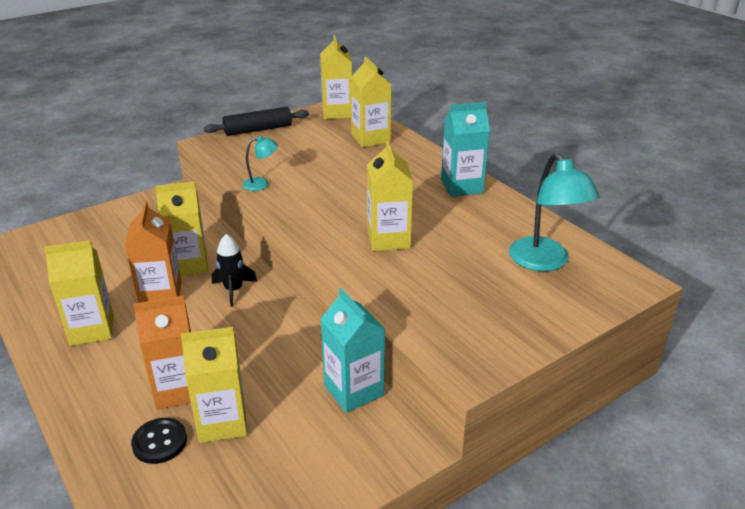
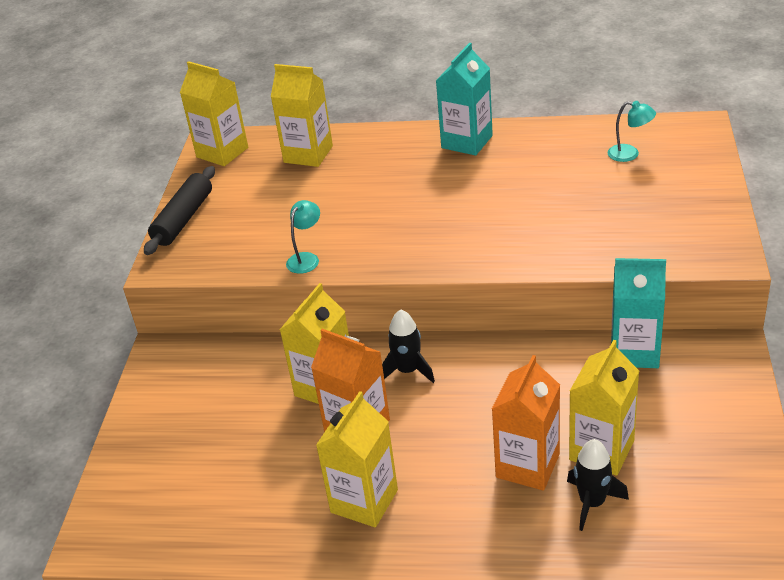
camera: 45 degrees left, 5 degrees up
black button [131,418,187,464] -> black rocket [567,439,629,531]
yellow carton [367,141,413,251] -> none
turquoise lamp [509,153,600,272] -> turquoise lamp [608,101,656,162], size x0.51

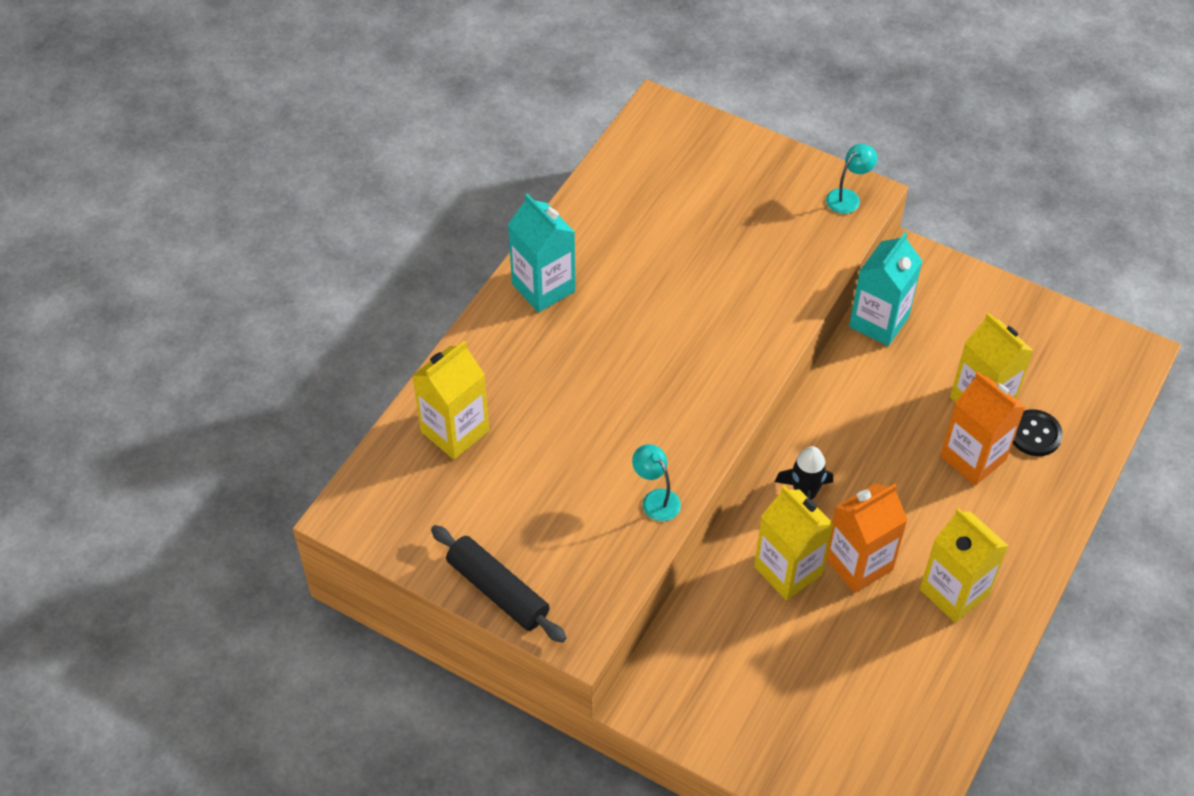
camera: 70 degrees left, 15 degrees up
yellow carton [180,61,248,166] -> none
black rocket [567,439,629,531] -> black button [1013,409,1063,456]
turquoise lamp [608,101,656,162] -> turquoise lamp moved to [826,144,877,214]

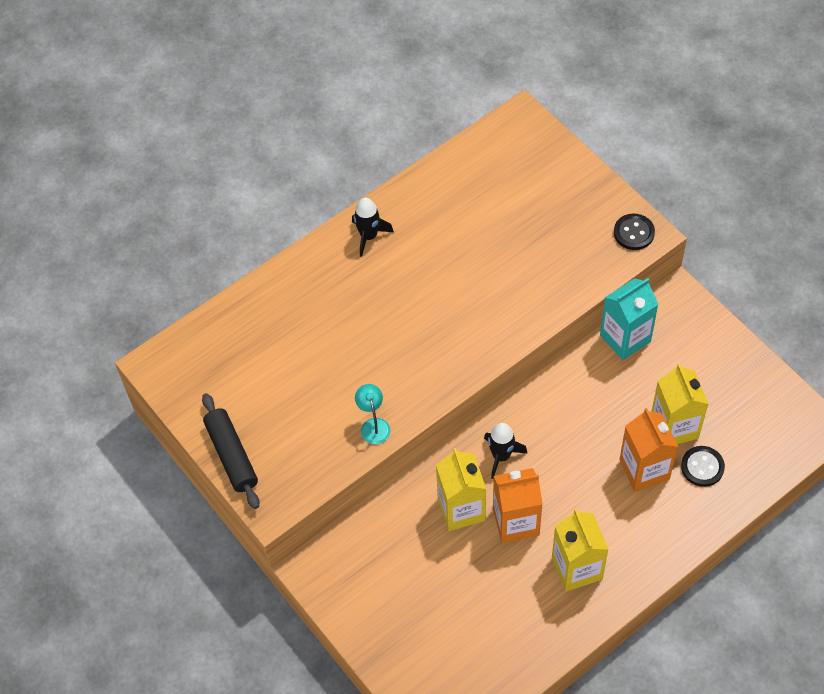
camera: 25 degrees right, 5 degrees up
yellow carton [412,341,489,460] -> none
turquoise carton [508,193,576,313] -> black rocket [352,198,394,257]
turquoise lamp [826,144,877,214] -> black button [614,214,655,250]

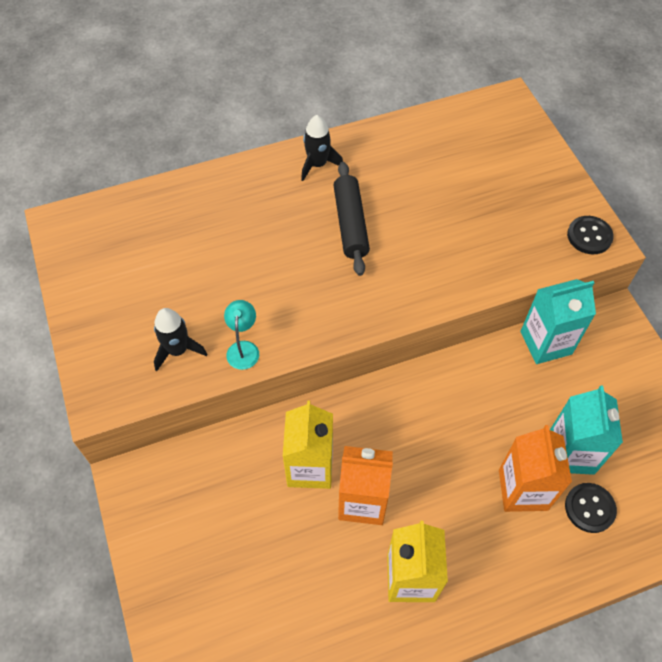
camera: 15 degrees right, 0 degrees up
black rolling pin [202,393,259,509] -> black rolling pin moved to [333,162,370,276]
black rocket [484,423,527,479] -> black rocket moved to [154,308,207,371]
yellow carton [651,364,709,444] -> turquoise carton [550,385,623,475]

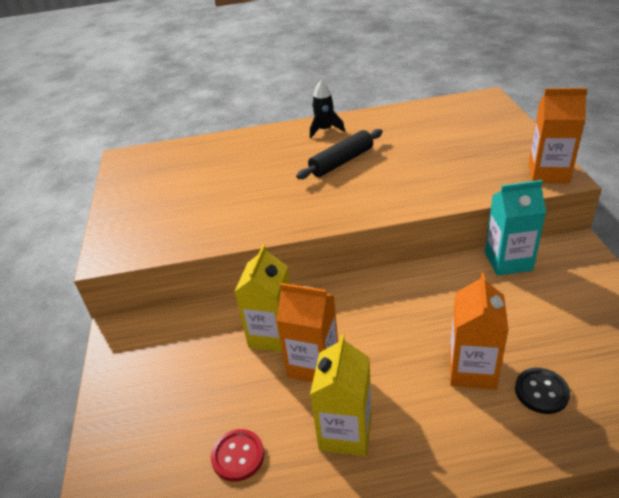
camera: 15 degrees right, 20 degrees down
black rocket [154,308,207,371] -> none
turquoise lamp [224,300,259,370] -> none
black rolling pin [333,162,370,276] -> black rolling pin turned 45 degrees clockwise [296,129,383,179]
turquoise carton [550,385,623,475] -> none
black button [567,216,614,254] -> orange carton [528,88,587,184]
none -> red button [211,429,264,482]

